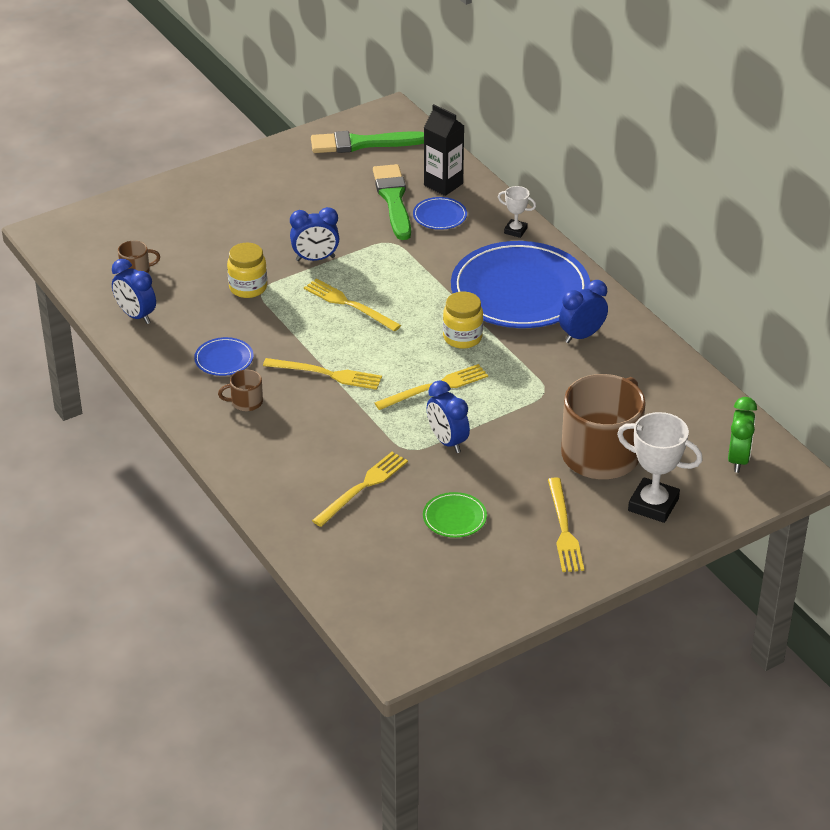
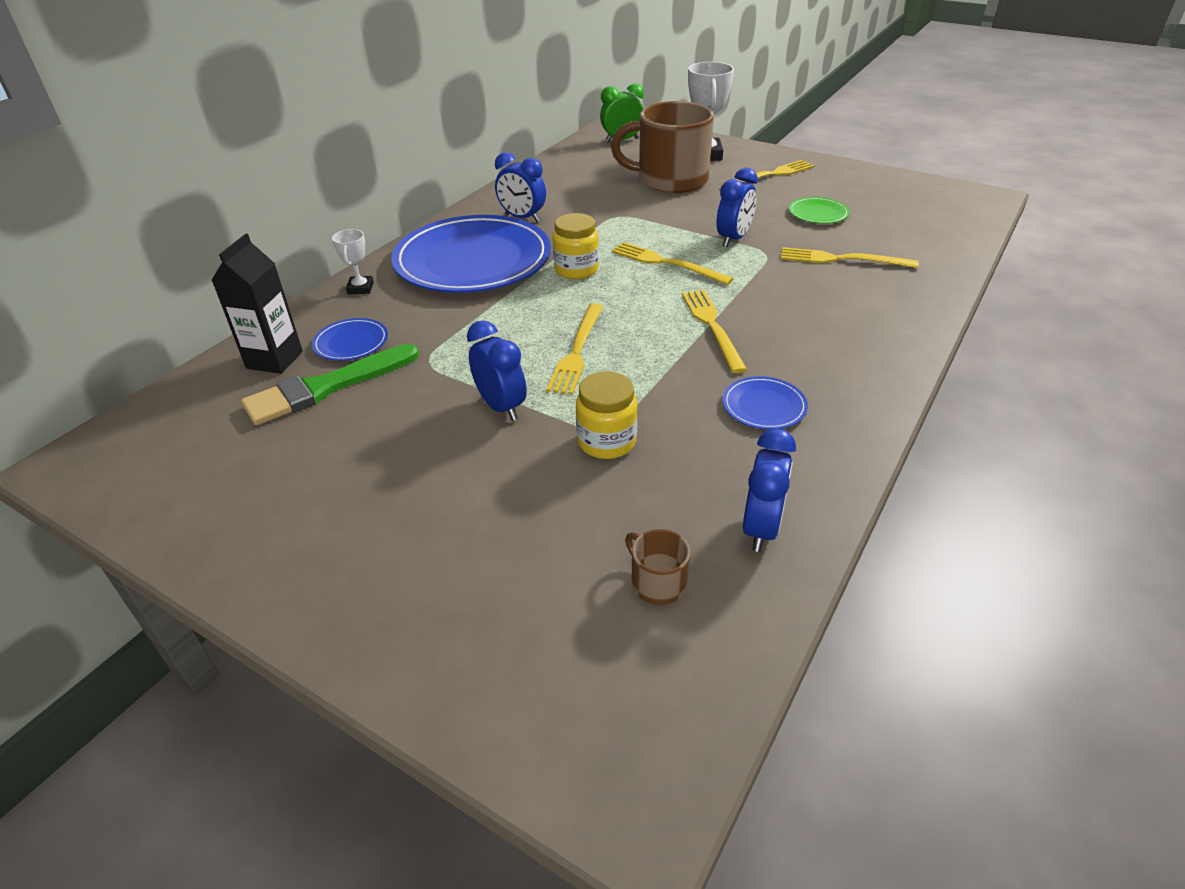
camera: 115 degrees left, 0 degrees up
brown mug [218,369,263,411] -> none
green brush [311,131,424,153] -> none

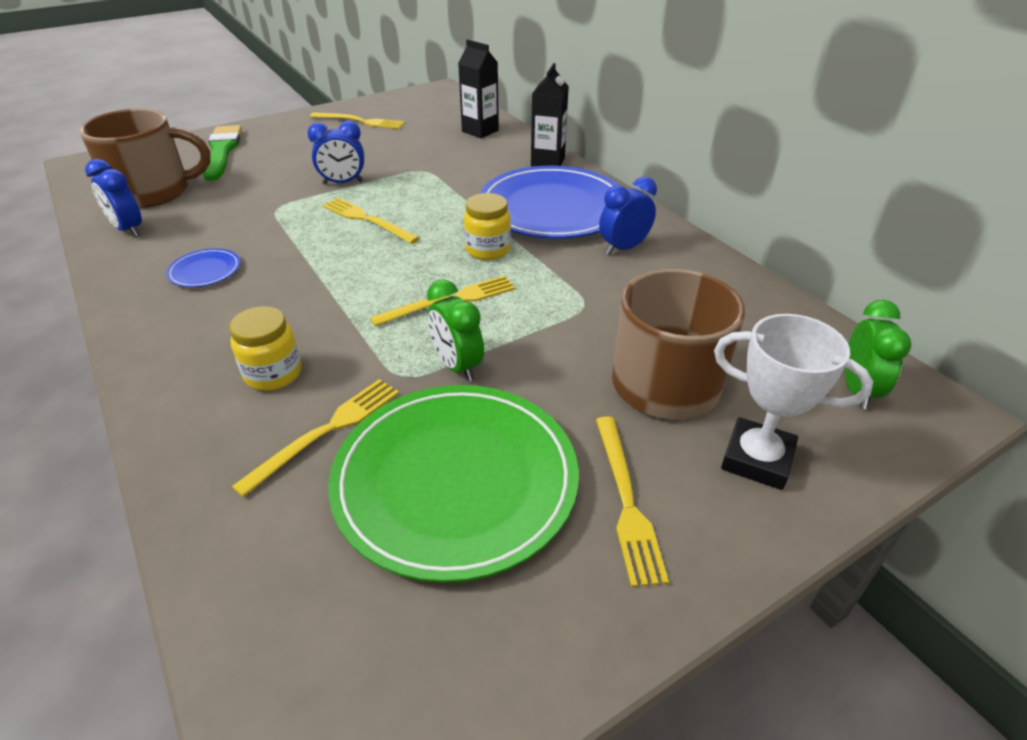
camera: 115 degrees right, 0 degrees up
green brush [241,344,419,425] -> green brush moved to [203,125,242,181]
blue plate [312,318,388,361] -> none
white trophy [332,229,374,295] -> black carton [531,63,569,167]
yellow jar [576,372,638,459] -> yellow jar moved to [229,306,301,391]
brown mug [625,529,690,605] -> brown mug [79,109,211,208], size x2.43
yellow fork [682,290,747,373] -> yellow fork moved to [310,112,405,129]
blue clock [716,168,758,247] -> green clock [427,279,484,382]
green plate [789,197,850,224] -> green plate [328,385,579,583], size x2.45

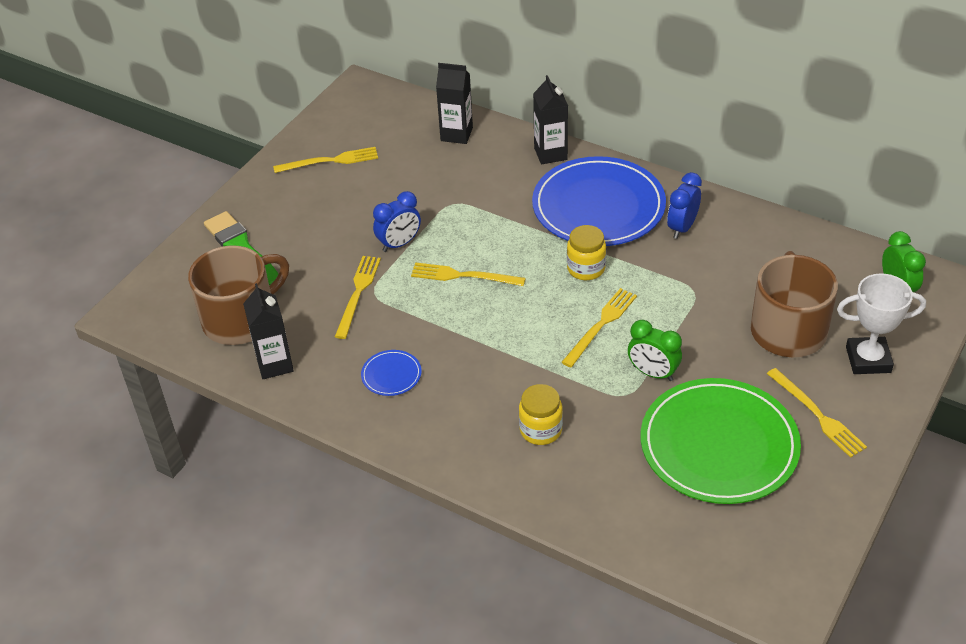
camera: 25 degrees left, 5 degrees up
blue clock [85,159,142,237] -> black carton [243,283,294,379]
yellow fork [231,379,399,497] -> yellow fork moved to [335,256,381,339]

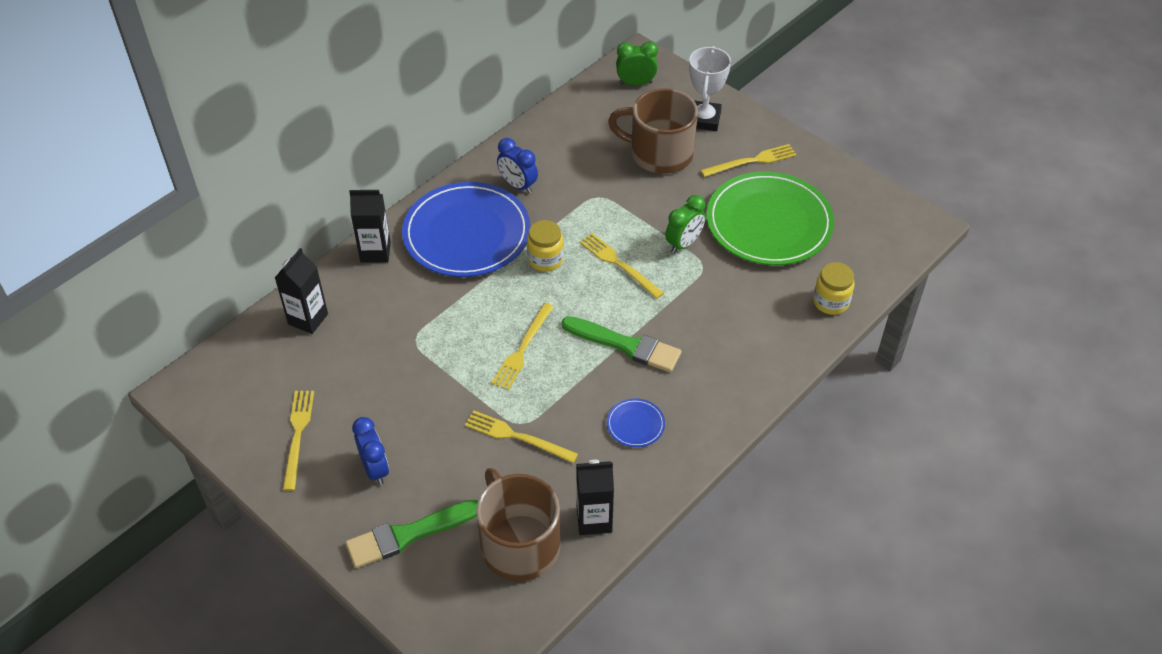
camera: 80 degrees left, 5 degrees up
blue clock [373,191,421,252] -> blue clock moved to [352,417,389,485]
yellow jar [519,384,563,445] -> yellow jar moved to [813,262,855,315]
none -> green brush [562,316,682,372]

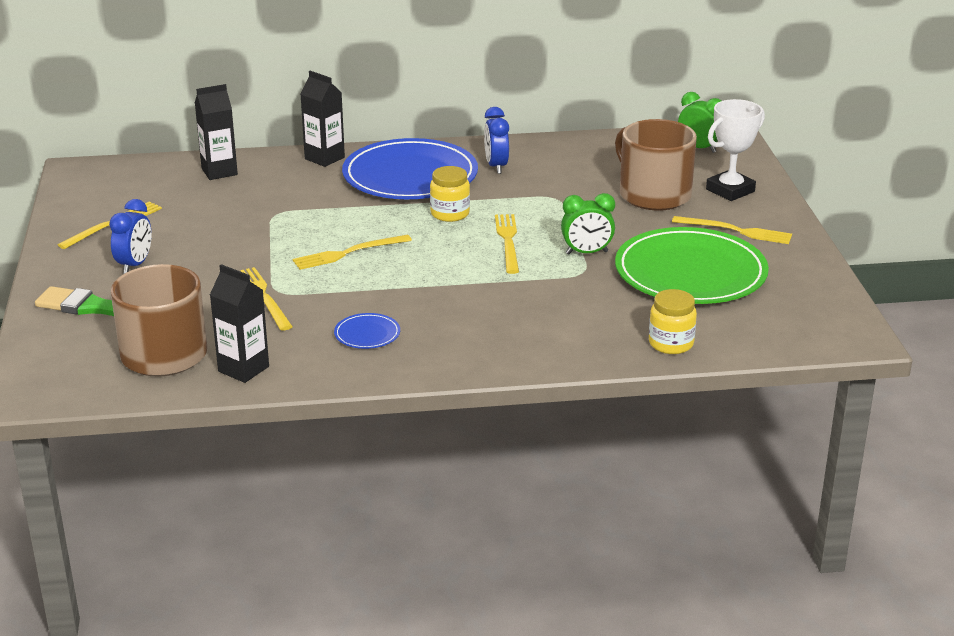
camera: 40 degrees right, 20 degrees down
green brush [562,316,682,372] -> none

